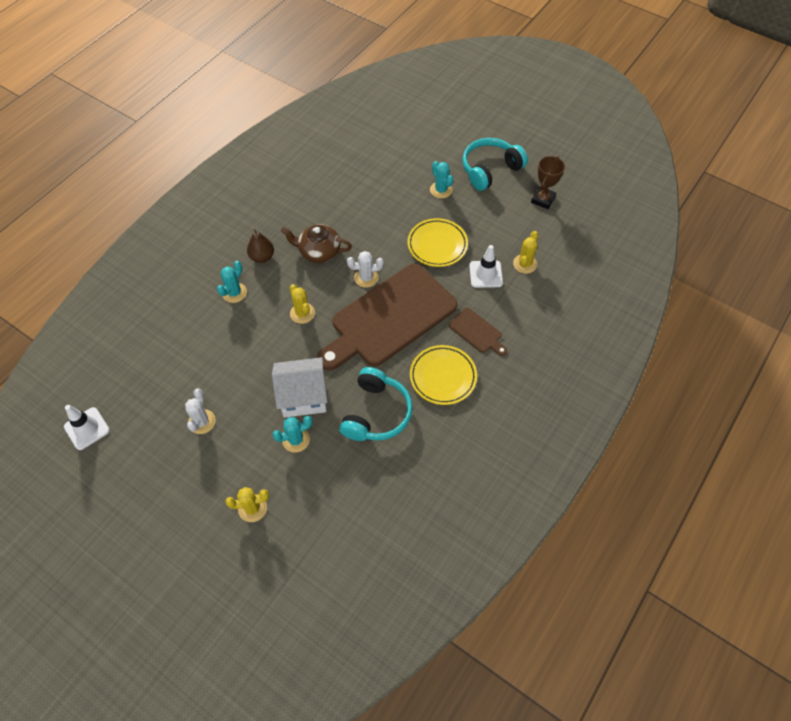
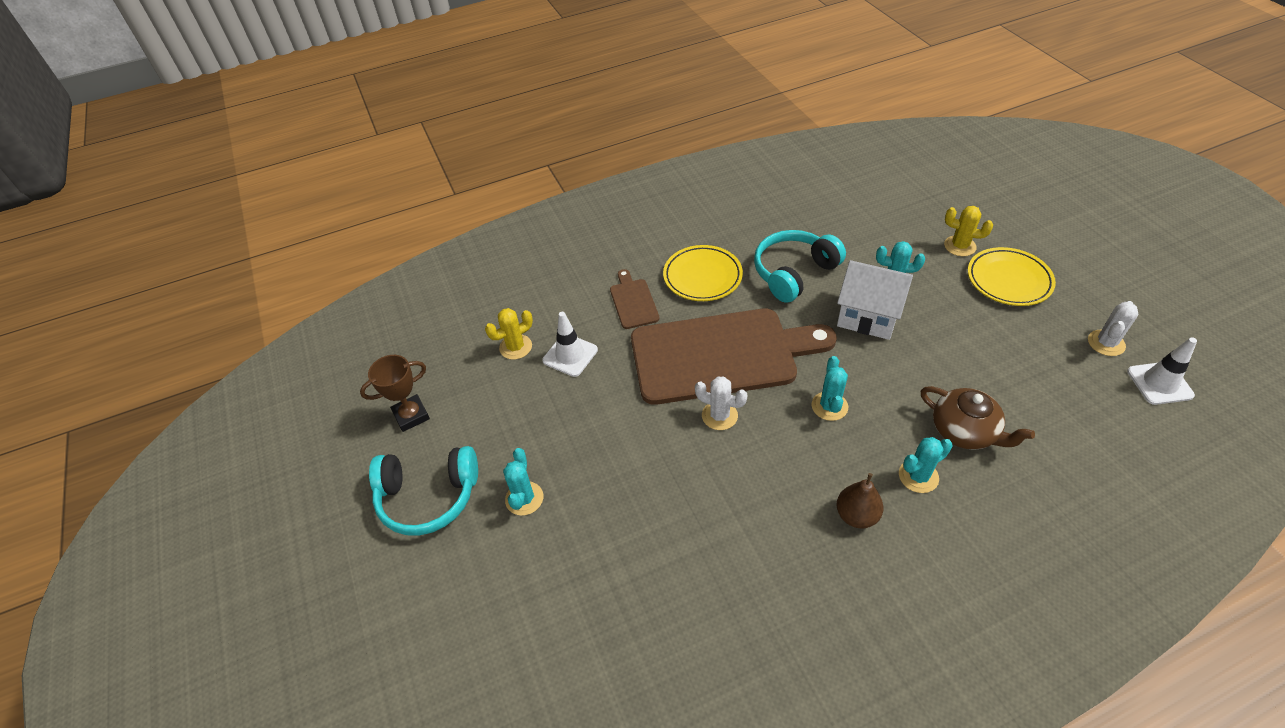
camera: 145 degrees left, 10 degrees down
white cactus [185,389,216,434] -> white cactus moved to [1088,301,1138,356]
brown teapot [281,224,352,263] -> brown teapot moved to [921,386,1035,450]
yellow cactus [289,284,315,324] -> turquoise cactus [812,356,848,421]
yellow plate [407,218,468,267] -> yellow plate moved to [968,247,1056,306]

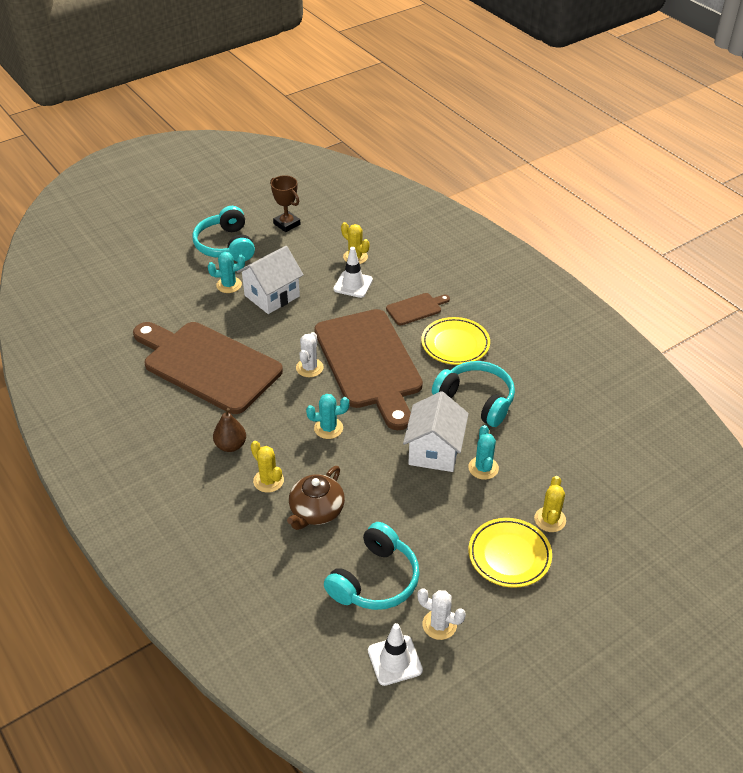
camera: 75 degrees right, 5 degrees down
turquoise cactus [899,437,953,493] -> yellow cactus [251,441,284,493]
none -> brown cutting board [133,322,283,414]
none -> white house [237,246,304,314]
none -> turquoise headphones [324,522,420,610]

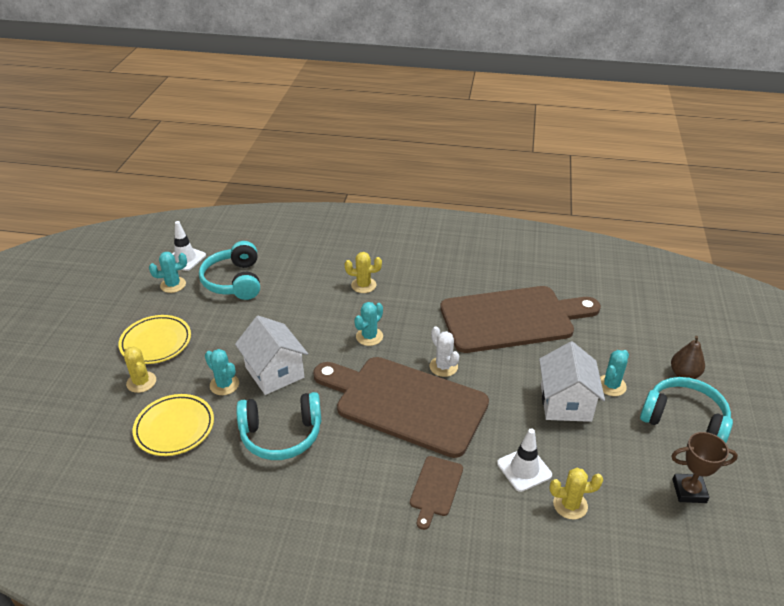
camera: 135 degrees right, 5 degrees down
brown pear [213,408,246,452] -> brown pear moved to [671,336,705,379]
brown teapot [287,466,345,530] -> none
white cactus [417,588,466,640] -> turquoise cactus [149,252,187,293]
yellow plate [421,317,490,365] -> yellow plate moved to [133,394,214,456]

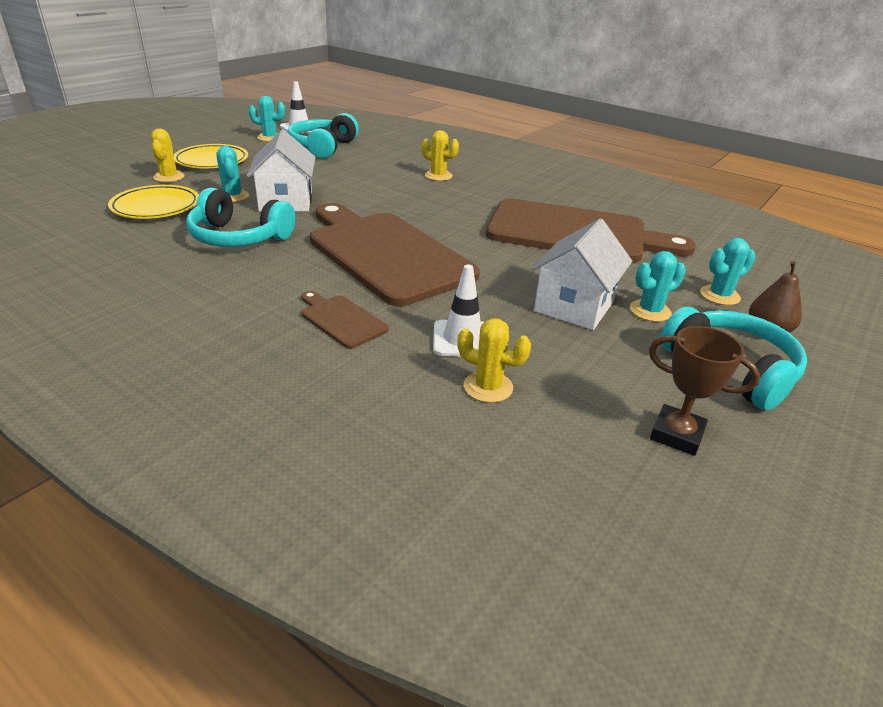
camera: 25 degrees right, 5 degrees down
turquoise cactus [354,302,383,346] -> turquoise cactus moved to [700,238,756,305]
brown cutting board [410,456,463,530] -> brown cutting board turned 90 degrees clockwise [301,291,389,349]
white cactus [429,326,459,377] -> none

